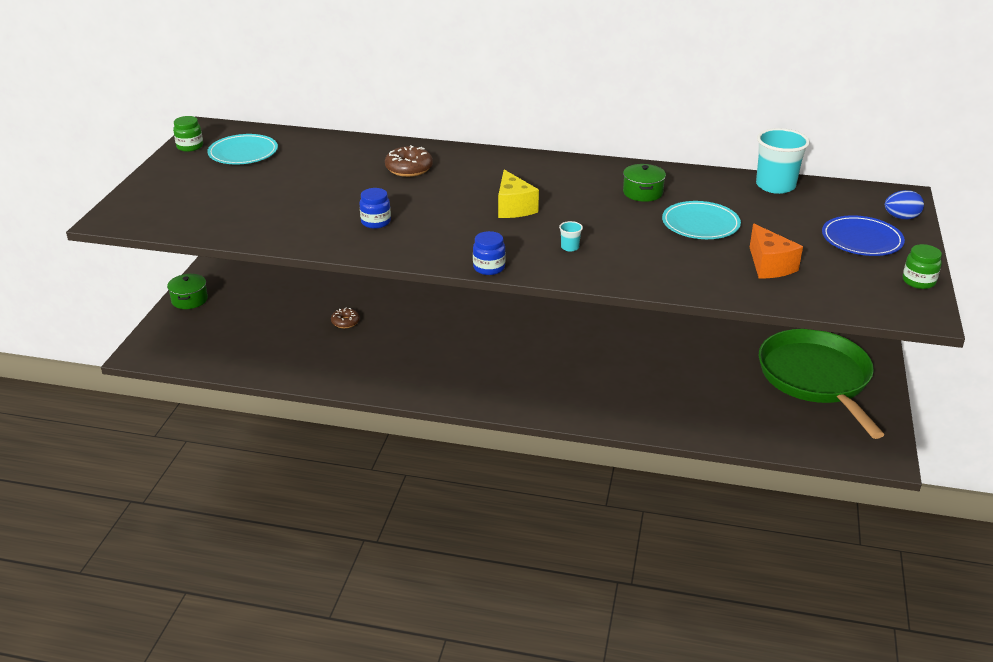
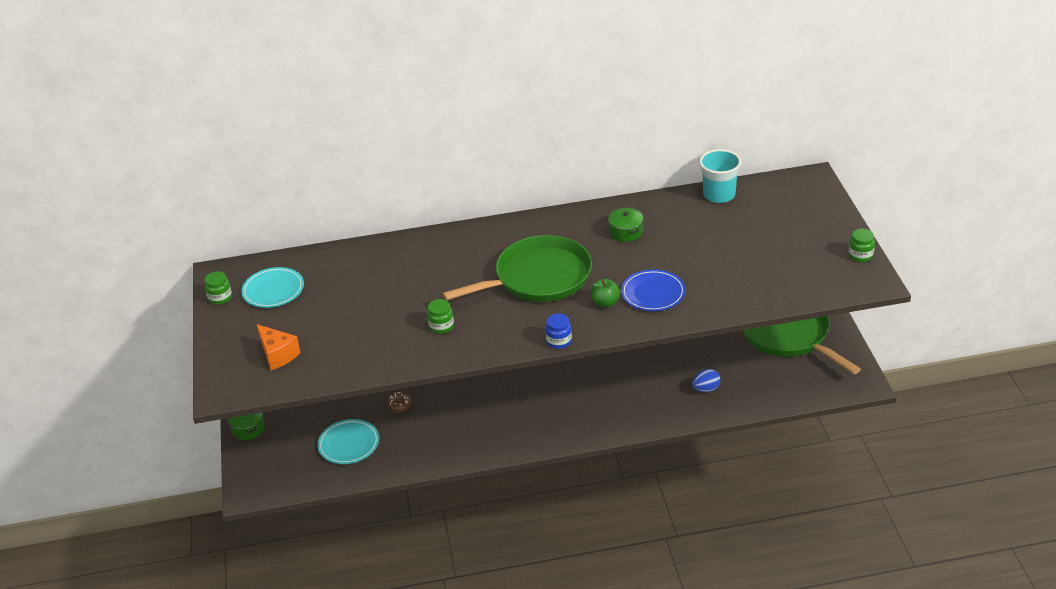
camera: 20 degrees left, 5 degrees up
blue jar [359,188,391,229] -> green jar [427,299,454,334]
brown donut [385,145,433,177] -> none
yellow cheese [498,170,539,218] -> green pan [442,235,592,302]
turquoise cup [559,221,583,252] -> green apple [591,279,620,308]
turquoise plate [662,201,741,239] -> turquoise plate moved to [317,419,379,464]
orange cheese [750,224,803,279] -> orange cheese moved to [256,324,301,370]
blue plate [822,215,905,256] -> blue plate moved to [621,269,686,311]
blue egg [885,190,924,219] -> blue egg moved to [692,369,721,392]

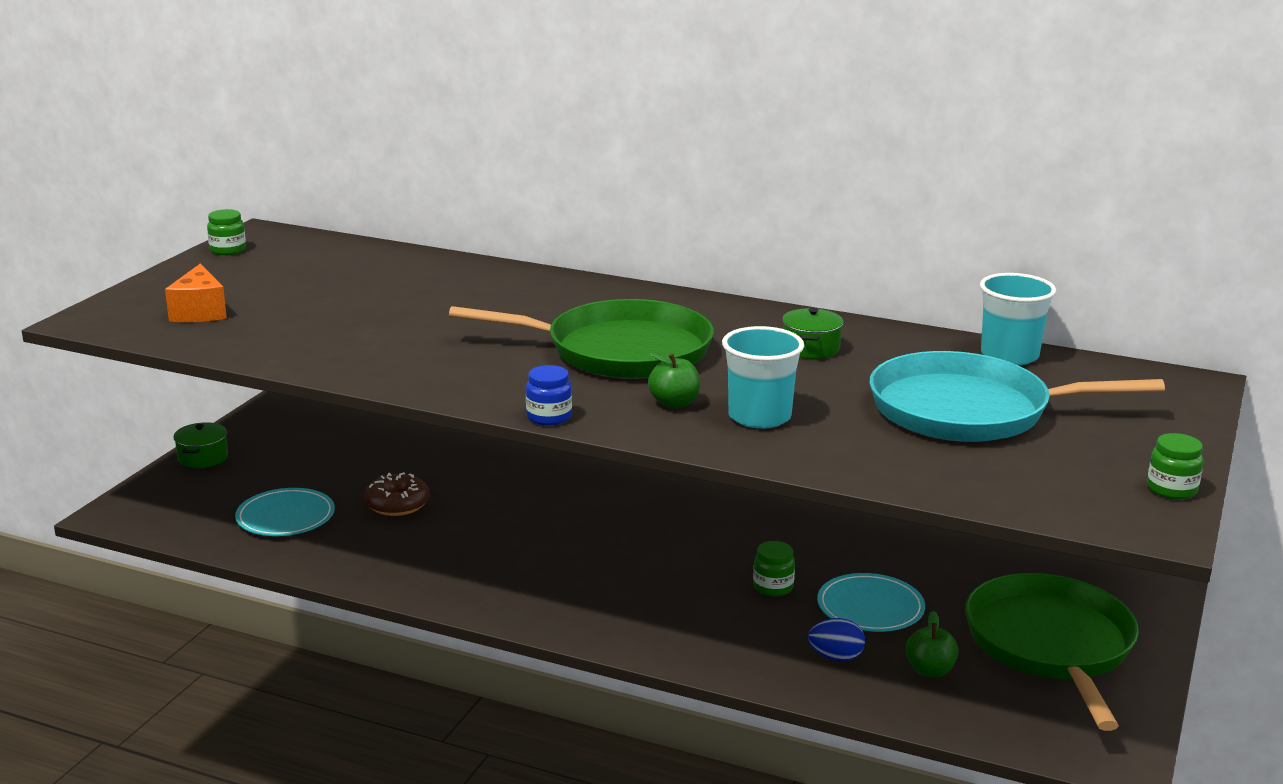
camera: 30 degrees right, 15 degrees down
turquoise plate [241,267,304,308] -> turquoise plate moved to [817,573,925,632]
brown donut [387,392,412,412] -> brown donut [364,472,429,516], size x1.60
green jar [427,299,454,334] -> green jar moved to [753,541,795,596]
blue plate [621,269,686,311] -> turquoise cup [722,326,804,429]
none -> turquoise pan [869,351,1165,442]
none -> green apple [905,611,959,677]

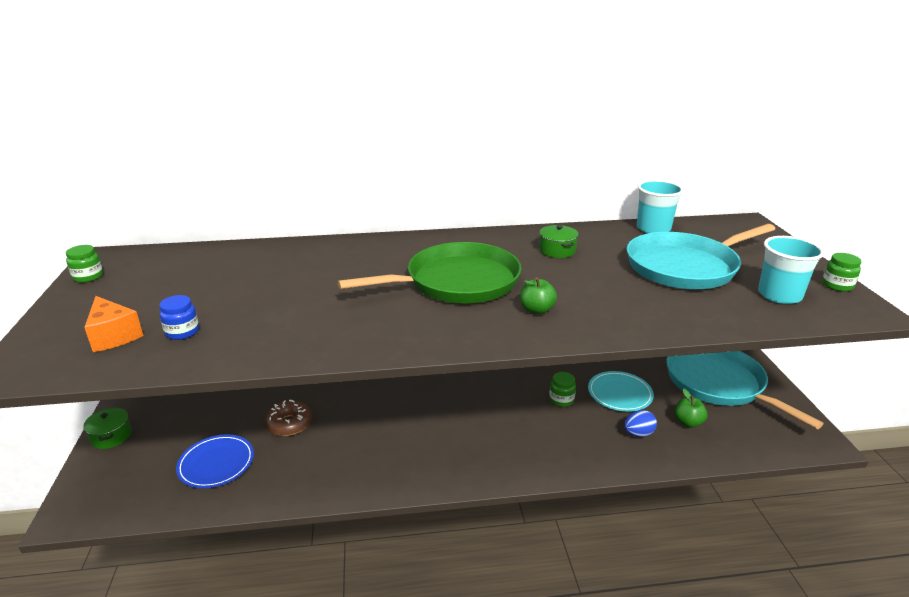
camera: 30 degrees left, 5 degrees up
turquoise plate [235,488,335,536] -> blue plate [176,434,254,488]
blue jar [526,365,572,426] -> blue jar moved to [159,295,199,340]
turquoise cup [722,326,804,429] -> turquoise cup moved to [758,236,824,304]
green pan [965,573,1139,731] -> turquoise pan [666,351,824,429]

